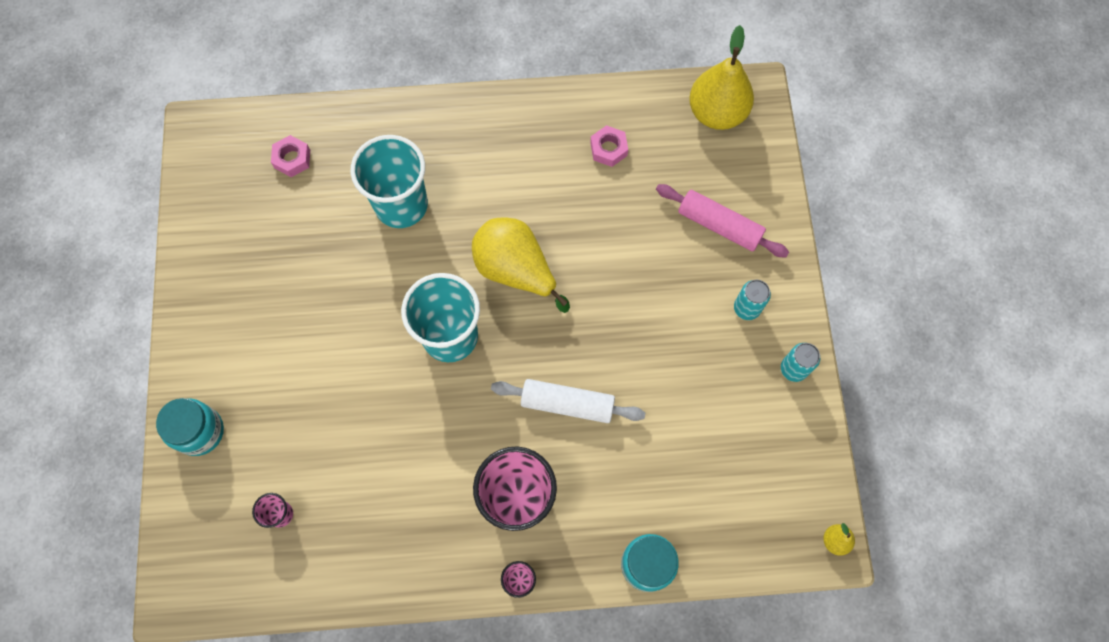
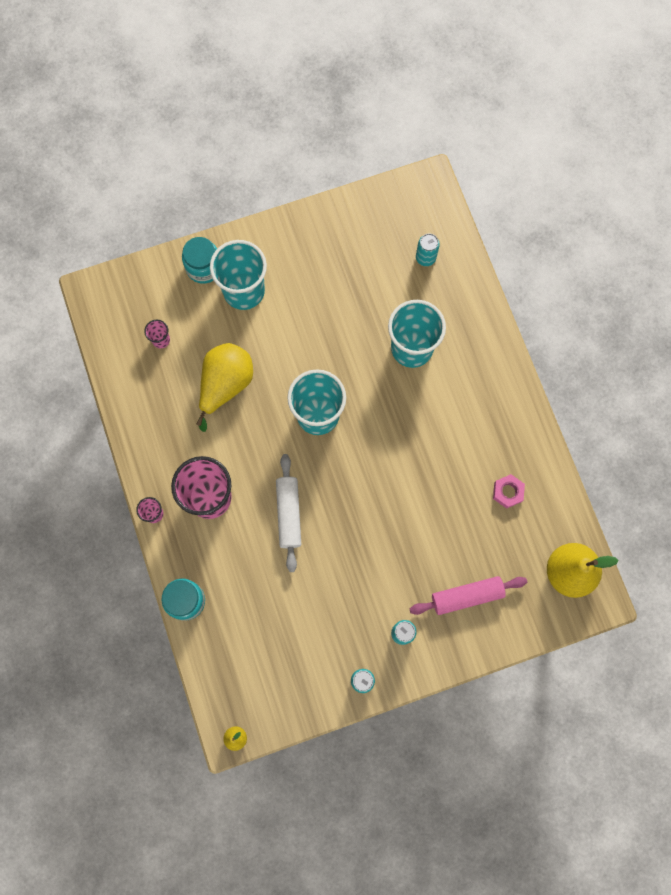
camera: 75 degrees right, 5 degrees up
pink nut [271,135,310,177] -> turquoise can [416,234,440,266]
yellow pear [472,218,570,313] -> yellow pear moved to [197,343,253,432]
pink rolling pin [656,184,789,257] -> pink rolling pin turned 60 degrees clockwise [410,576,527,615]
none -> turquoise cup [210,240,267,310]

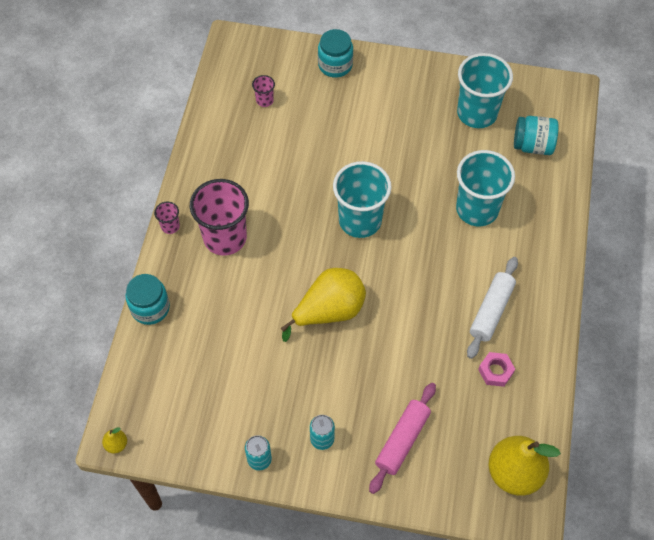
camera: 30 degrees right, 15 degrees down
yellow pear [197,343,253,432] -> yellow pear moved to [281,268,366,342]
turquoise cup [210,240,267,310] -> turquoise cup moved to [457,53,513,128]
white rolling pin [276,454,301,572] -> white rolling pin moved to [467,257,518,359]
pink rolling pin [410,576,527,615] -> pink rolling pin turned 75 degrees counterclockwise [369,383,436,494]
turquoise can [416,234,440,266] -> turquoise jar [514,116,559,155]

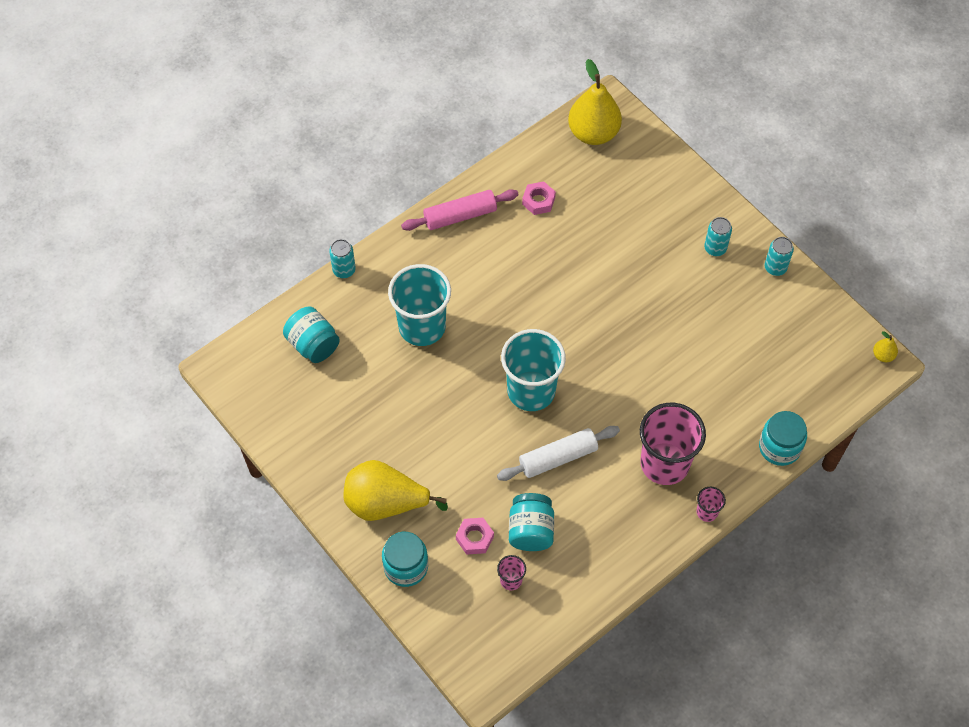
camera: 140 degrees left, 0 degrees up
yellow pear [281,268,366,342] -> yellow pear moved to [343,460,448,521]
pink rolling pin [369,383,436,494] -> pink rolling pin moved to [401,189,519,231]
turquoise cup [457,53,513,128] -> none
white rolling pin [467,257,518,359] -> white rolling pin moved to [497,426,620,481]
none -> turquoise can [329,239,356,278]
none -> pink nut [456,518,494,555]
none -> turquoise jar [509,493,554,551]

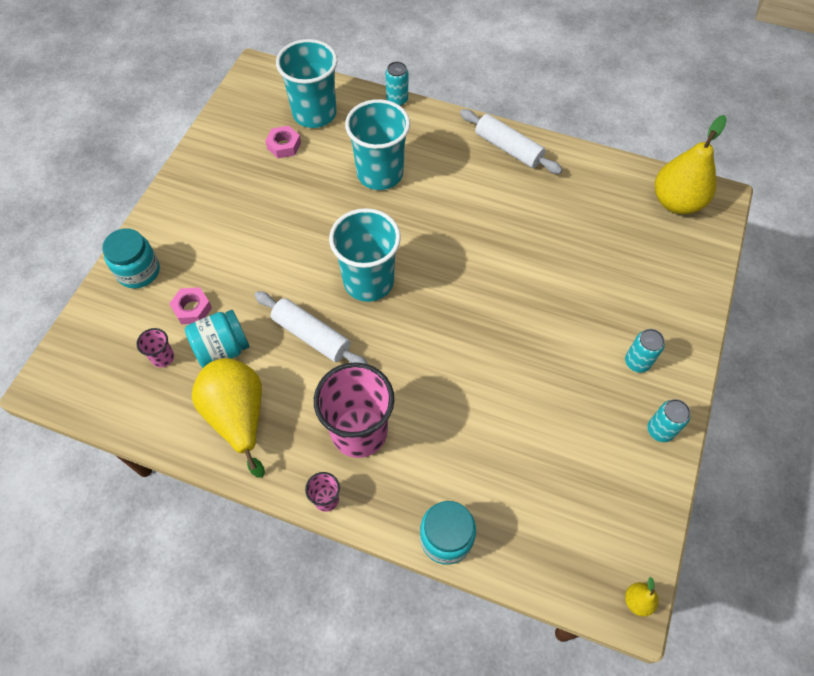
camera: 60 degrees right, 0 degrees up
turquoise jar [283,307,340,363] -> turquoise cup [276,39,337,128]
yellow pear [343,460,448,521] -> yellow pear moved to [192,358,265,478]
pink rolling pin [401,189,519,231] -> white rolling pin [460,109,562,174]
pink nut [522,181,556,215] -> pink nut moved to [265,126,301,158]

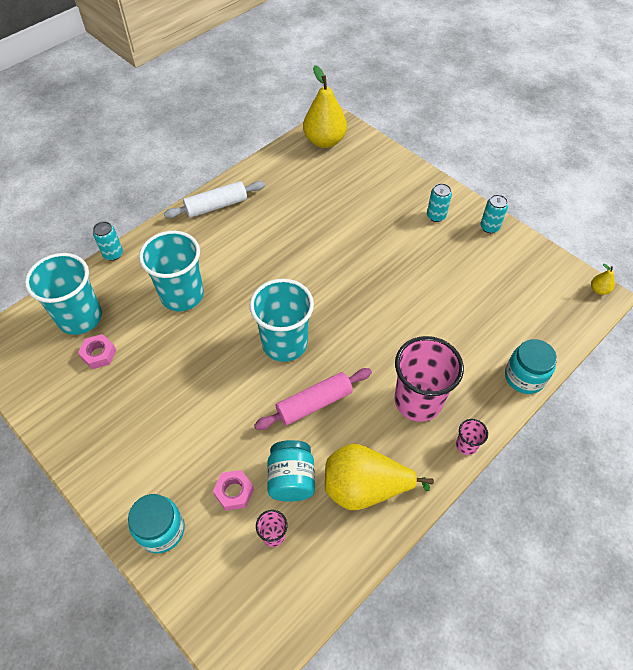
camera: 65 degrees left, 5 degrees down
white rolling pin [255,291,368,364] -> pink rolling pin [254,368,372,430]

